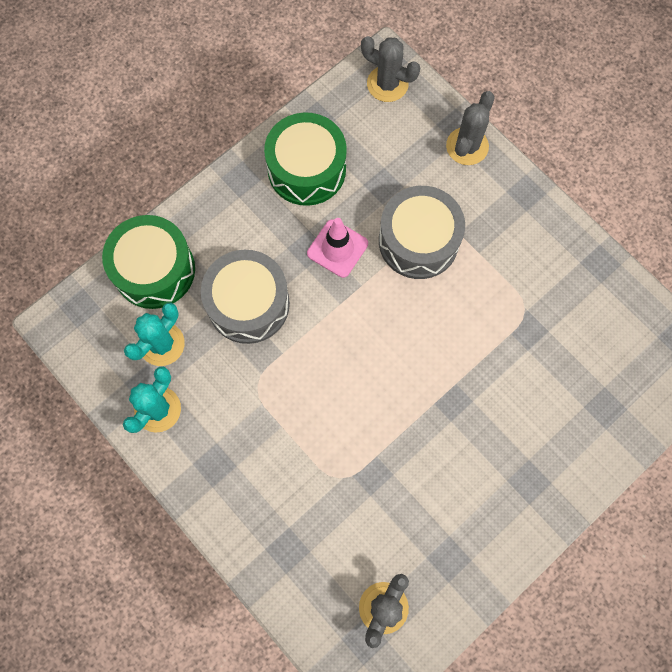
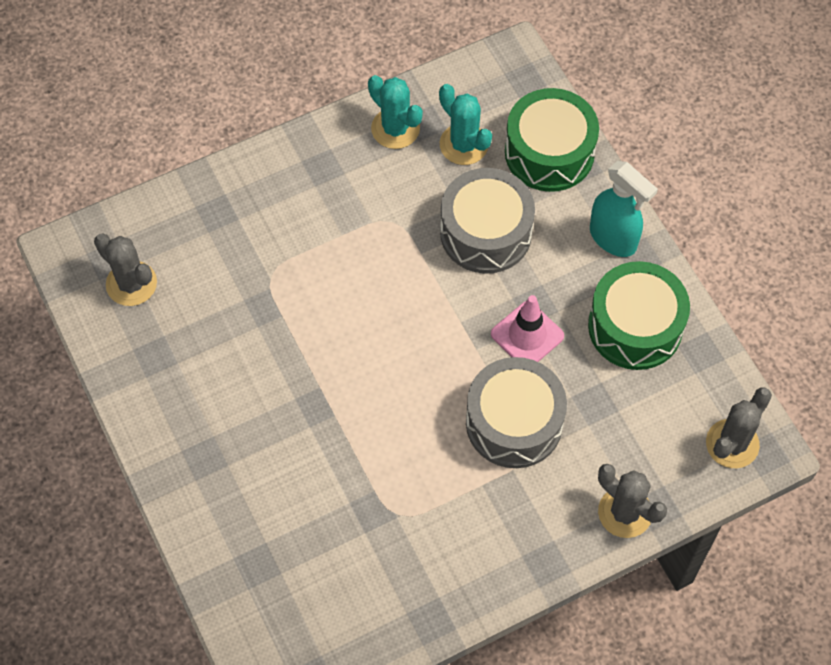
camera: 105 degrees right, 10 degrees down
none -> turquoise spray bottle [590,161,658,257]

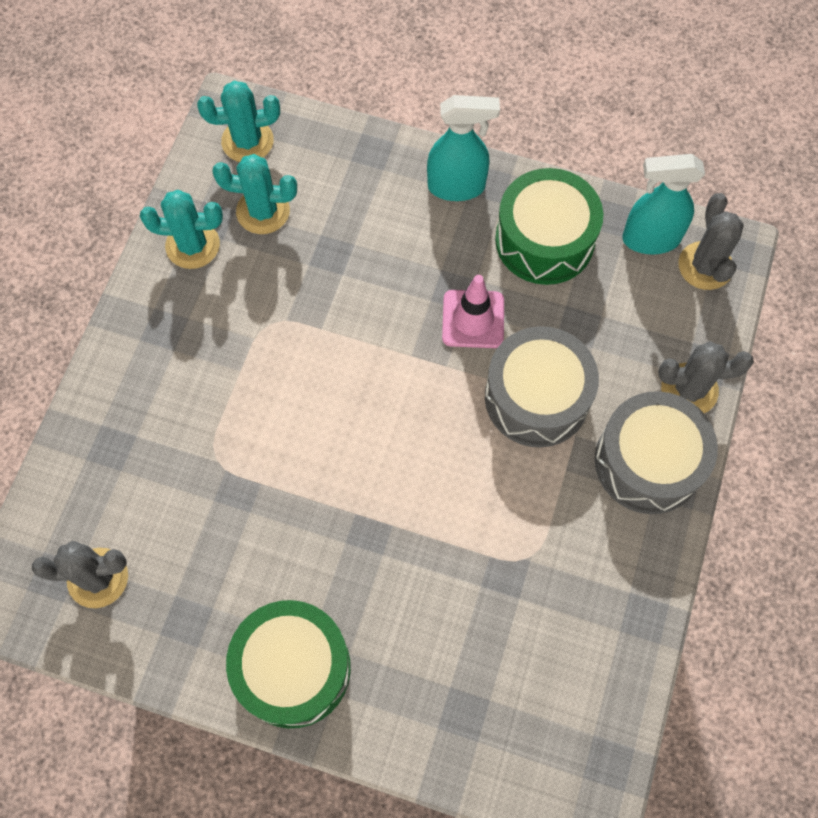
camera: 45 degrees left, 5 degrees up
grey drum [440,168,535,274] -> grey drum moved to [595,391,718,514]
green drum [505,88,599,192] -> green drum moved to [226,600,351,728]
none -> turquoise cactus [197,81,280,162]
none -> turquoise spray bottle [622,154,705,254]

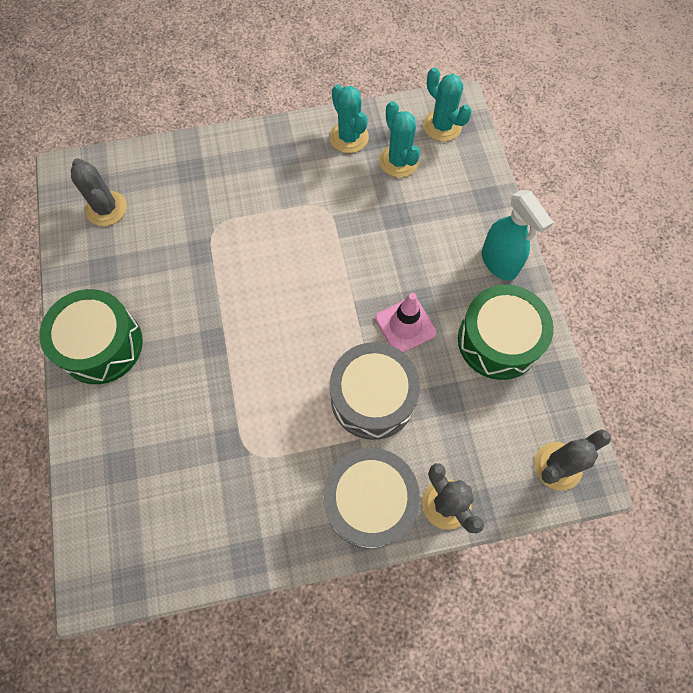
camera: 60 degrees right, 0 degrees up
turquoise spray bottle [622,154,705,254] -> none

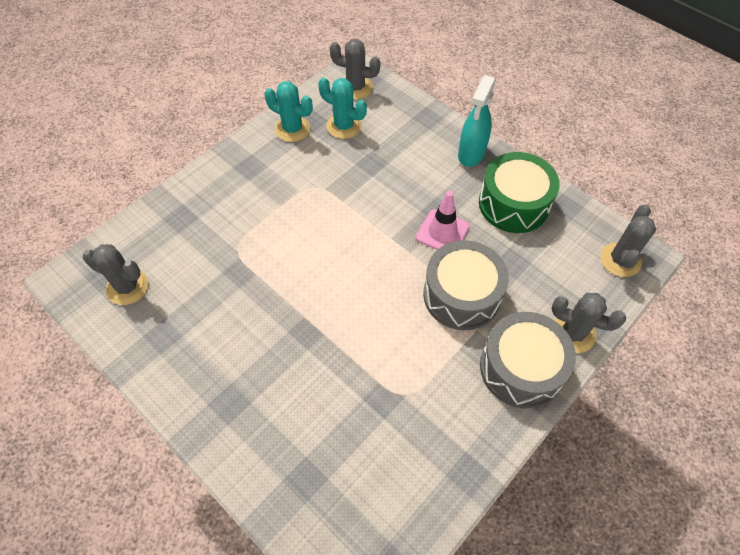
camera: 35 degrees left, 10 degrees down
green drum [39,289,143,384] -> none
turquoise cactus [423,67,472,142] -> grey cactus [330,39,381,99]
turquoise spray bottle [482,190,554,281] -> turquoise spray bottle turned 90 degrees clockwise [458,75,496,167]

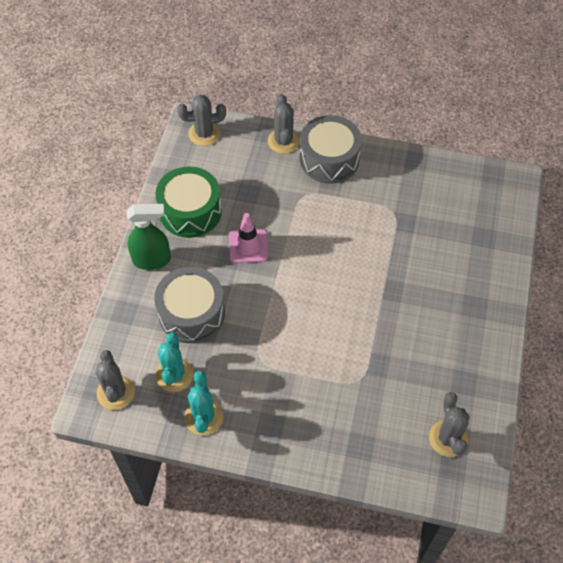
camera: 120 degrees left, 0 degrees up
grey drum [423,240,509,330] -> grey drum moved to [154,267,225,343]
turquoise spray bottle [458,75,496,167] -> green spray bottle [127,204,171,270]

